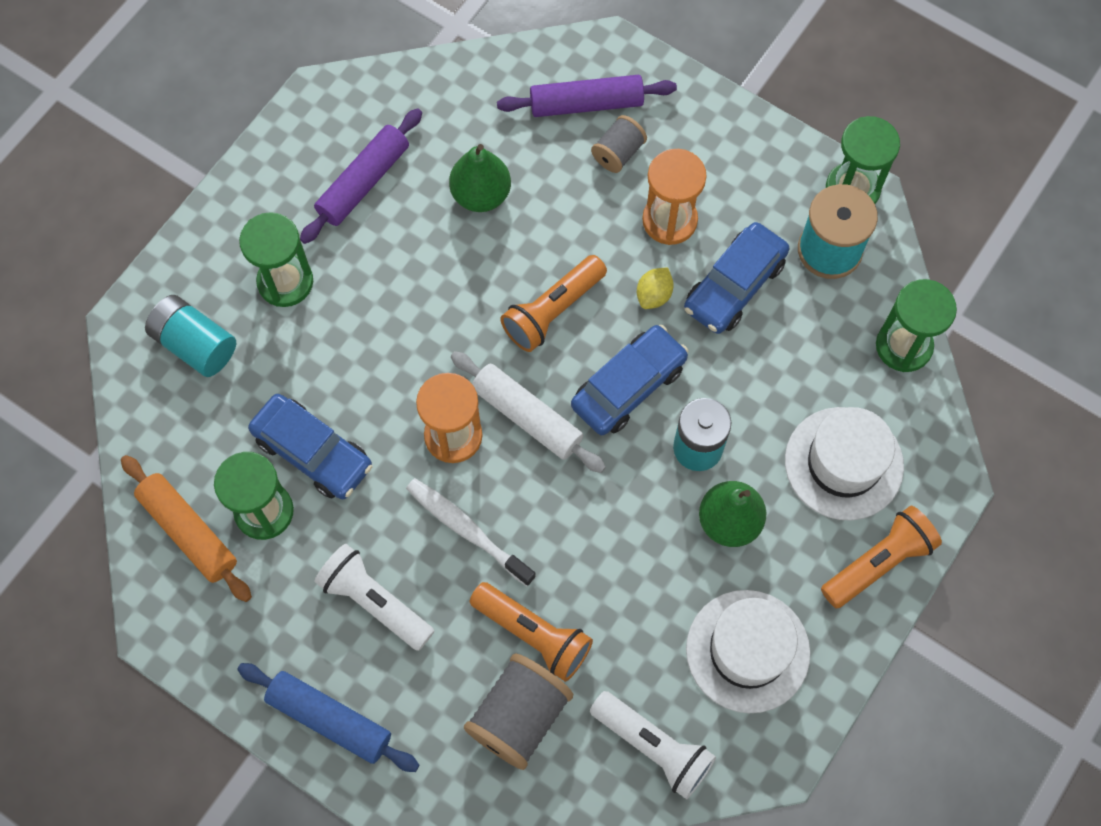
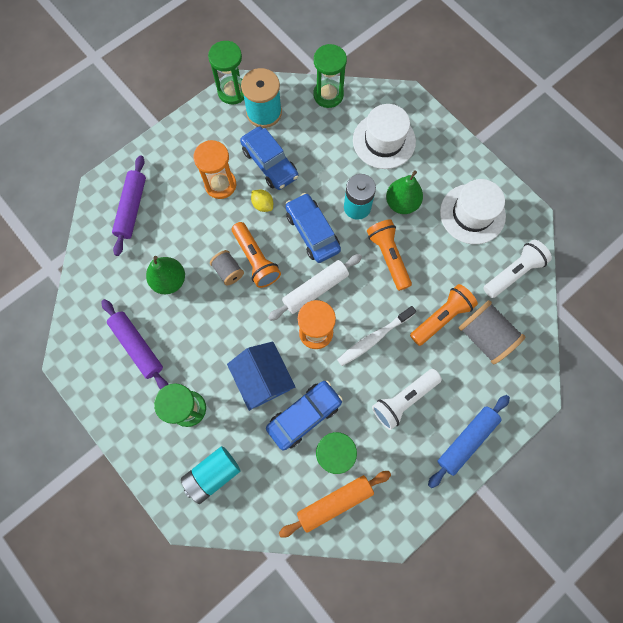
camera: 75 degrees left, 5 degrees up
grey spool [591,115,647,173] -> grey spool moved to [210,250,244,286]
orange flashlight [821,506,942,609] -> orange flashlight moved to [367,219,412,291]
none -> blue house [227,341,295,411]

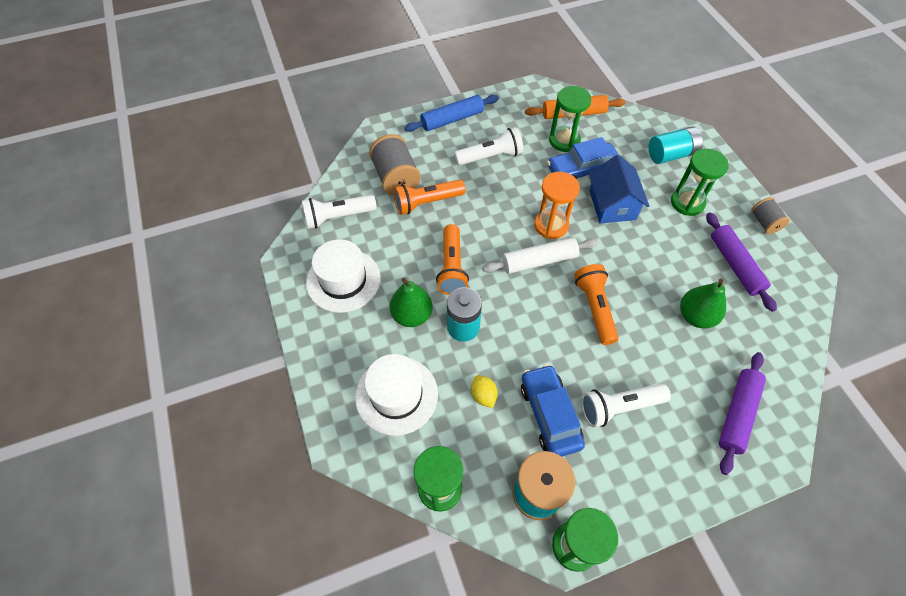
camera: 160 degrees left, 15 degrees down
orange hourglass [194,140,236,199] -> white flashlight [581,383,671,427]
grey spool [210,250,244,286] -> grey spool moved to [751,197,790,234]
yellow lemon [251,190,273,212] -> yellow lemon moved to [471,375,498,408]
blue car [285,193,341,263] -> none
white toothbrush [337,306,416,366] -> none

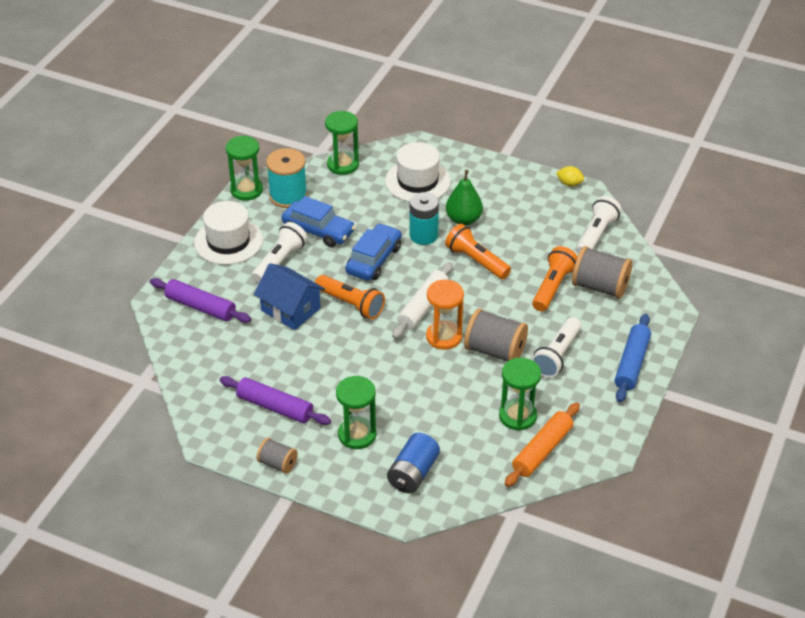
camera: 135 degrees right, 15 degrees down
white hat [306,239,381,313] -> white hat moved to [194,201,263,265]
yellow lemon [471,375,498,408] -> yellow lemon moved to [556,166,584,187]
blue car [547,137,619,179] -> blue car moved to [345,223,402,281]
blue house [589,155,649,224] -> blue house moved to [254,263,325,330]
turquoise battery [648,126,703,164] -> blue battery [387,433,440,493]
green pear [680,279,726,328] -> none
purple rolling pin [719,352,766,475] -> purple rolling pin turned 45 degrees counterclockwise [150,278,251,323]
none -> grey spool [464,309,528,362]

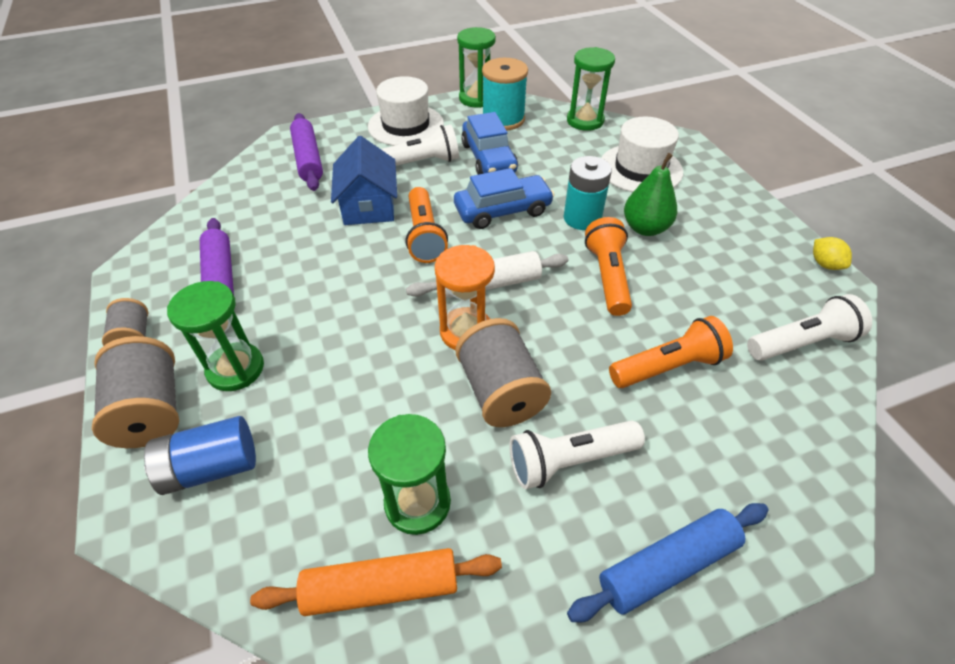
camera: 45 degrees right, 5 degrees up
grey spool [572,246,632,299] -> grey spool moved to [92,336,179,448]

